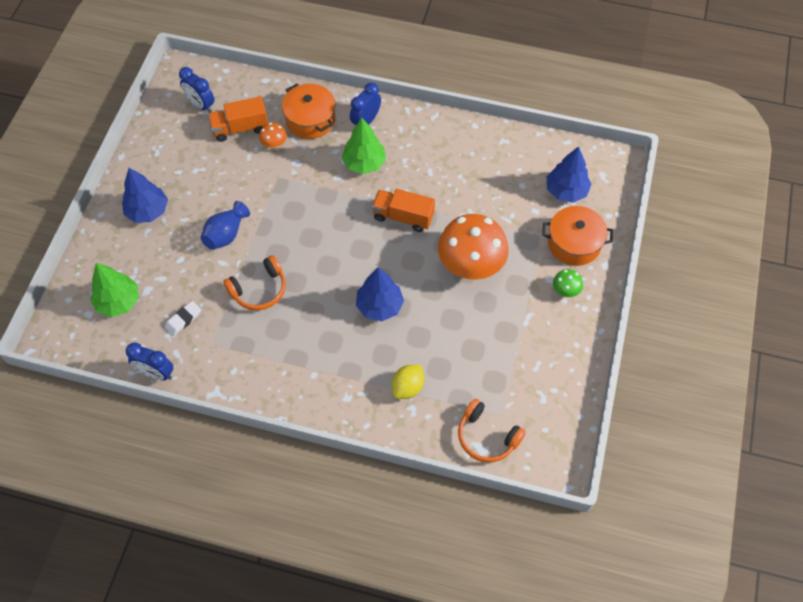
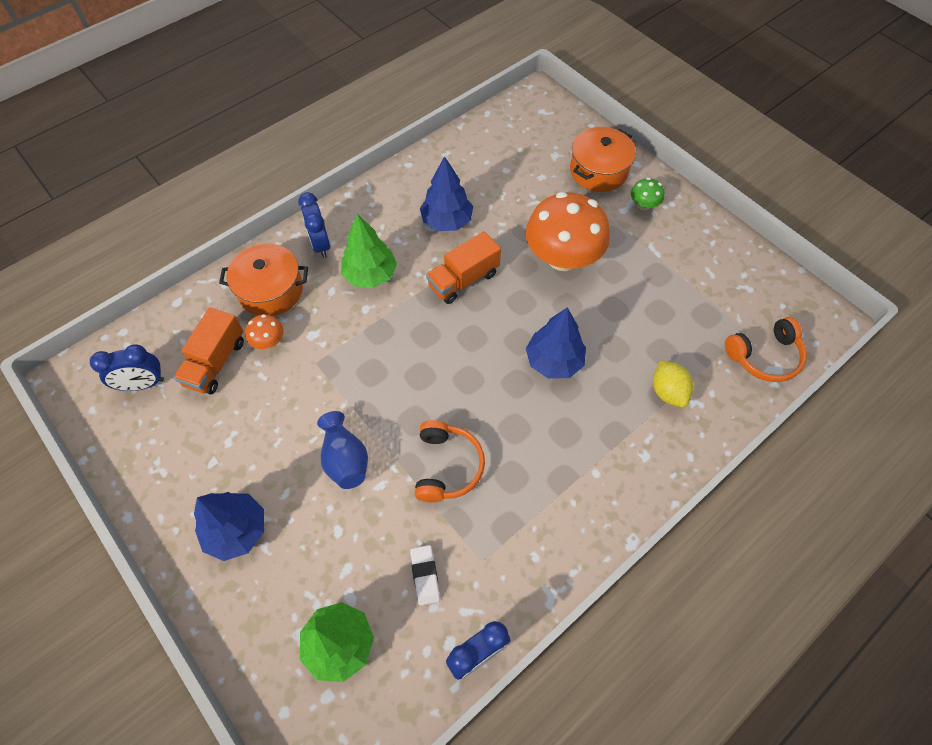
camera: 55 degrees left, 0 degrees up
blue tree [547,146,592,203] -> blue tree moved to [420,156,473,231]

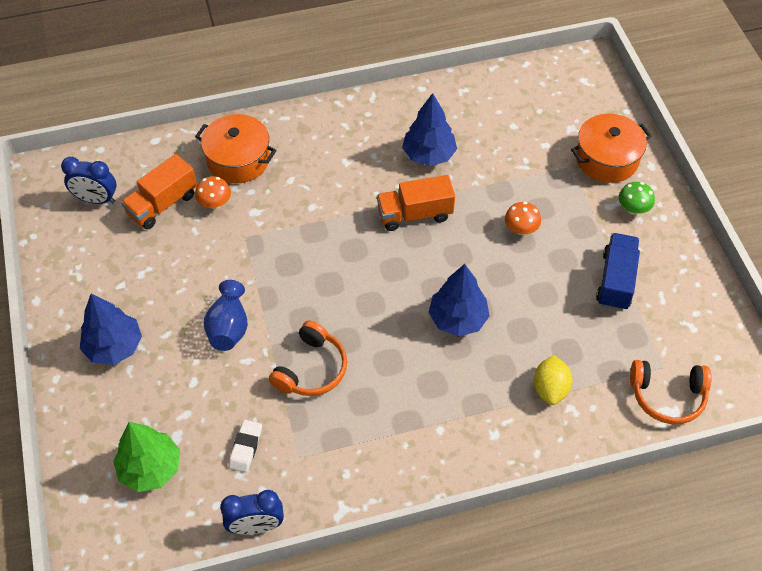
camera: 25 degrees right, 5 degrees down
blue clock [298,192,330,258] -> none
green tree [341,214,397,288] -> none
orange mushroom [526,192,610,271] -> orange mushroom [505,202,541,235], size x0.43
none -> blue truck [596,233,640,311]

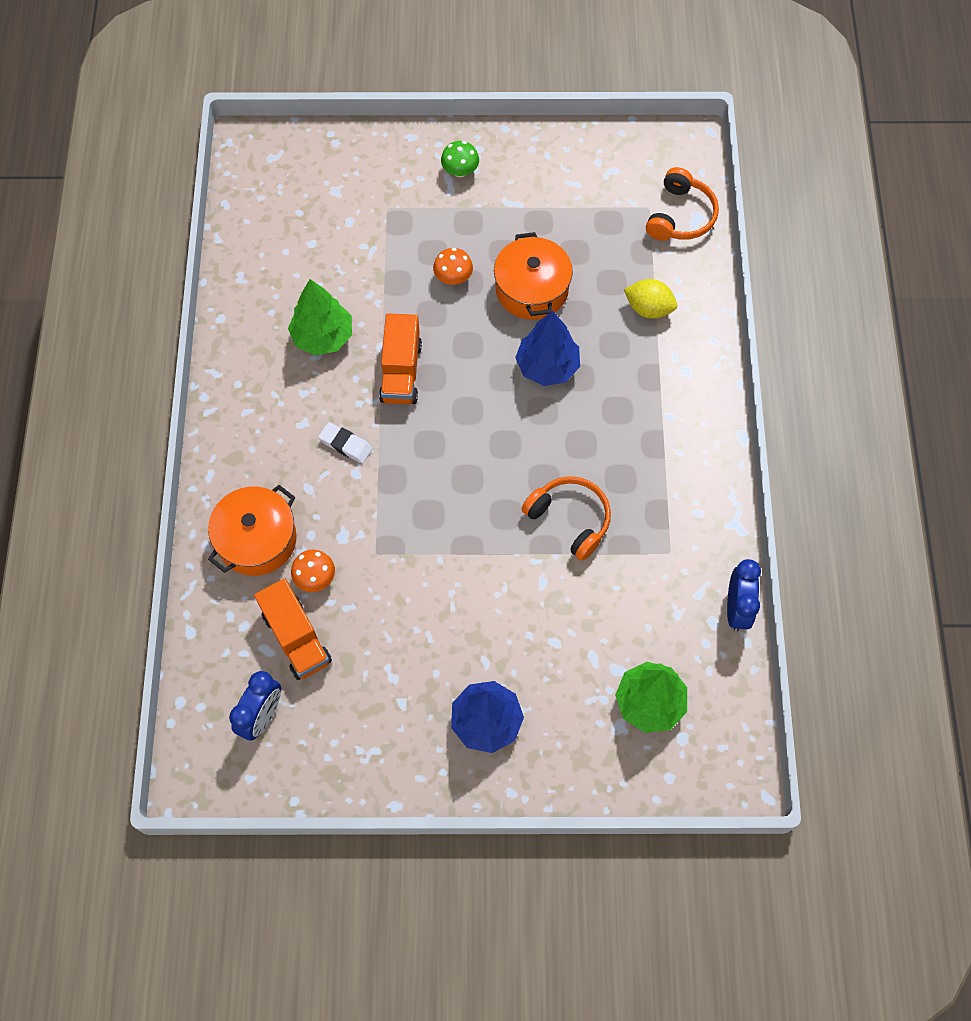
camera: 75 degrees left, 10 degrees up
blue vase [204,280,248,351] -> none
white eraser [229,420,262,473] -> white eraser moved to [318,422,373,464]
blue tree [402,93,457,166] -> green tree [288,279,352,356]
orange pot [571,114,652,183] -> orange pot moved to [494,232,573,320]
blue truck [596,233,640,311] -> none

